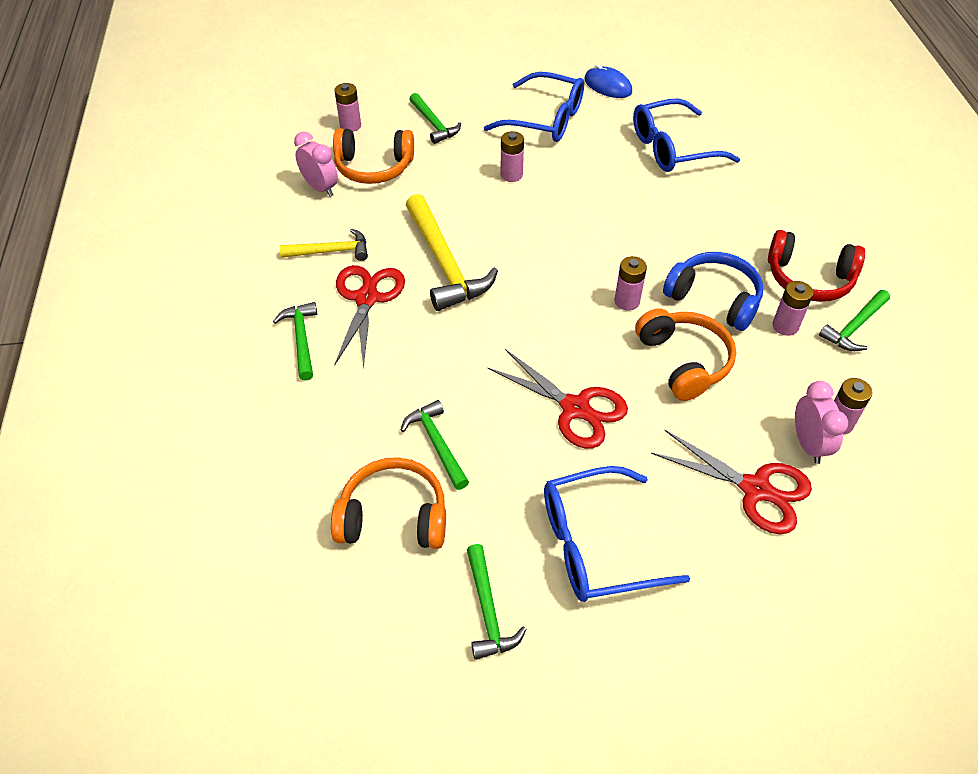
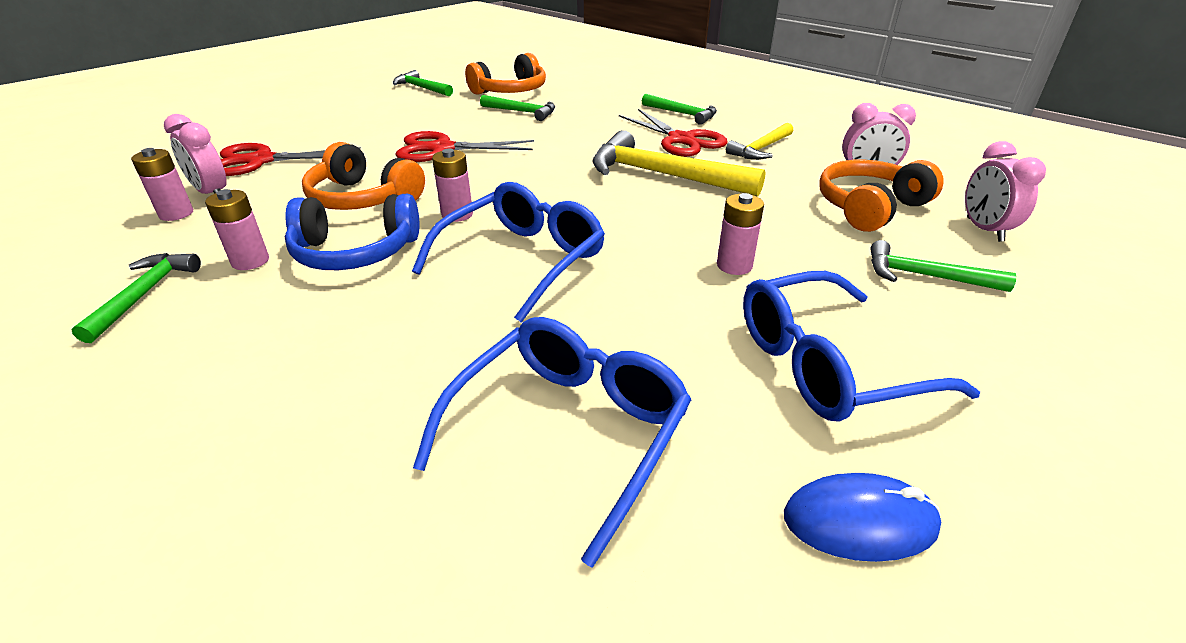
camera: 140 degrees right, 15 degrees down
pink battery [334,83,361,132] -> pink clock [965,141,1046,242]
blue glasses [544,466,690,602] -> blue glasses moved to [412,182,605,323]
red headphones [768,230,865,302] -> none

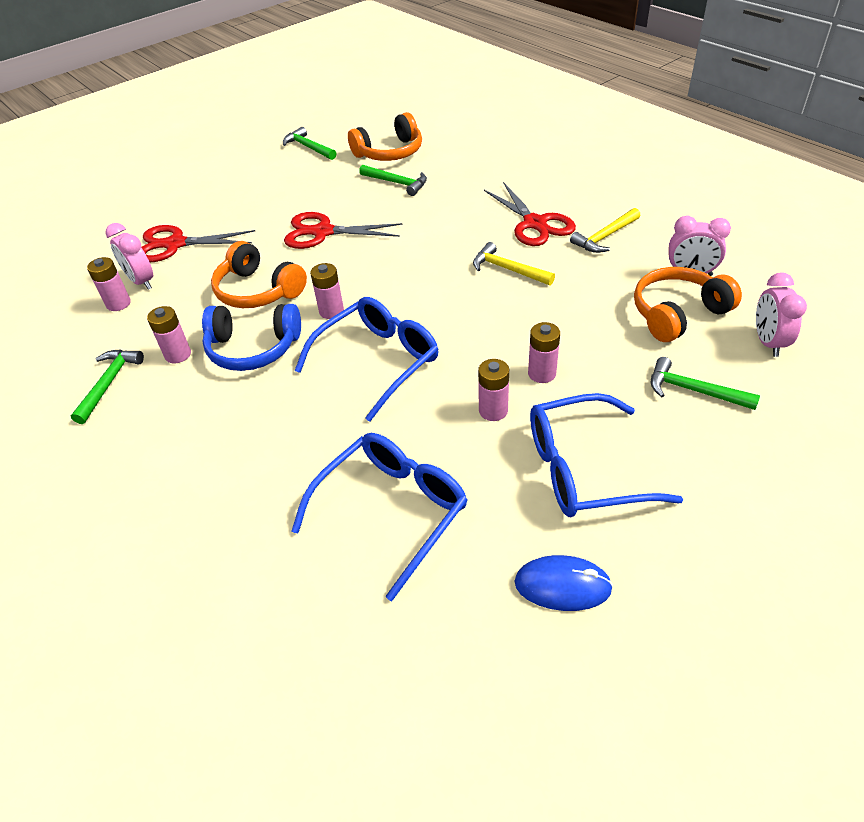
camera: 10 degrees right, 10 degrees up
yellow hammer [592,130,766,197] -> yellow hammer [473,242,555,286], size x0.58
green hammer [642,94,717,125] -> none
none -> pink battery [478,359,509,421]

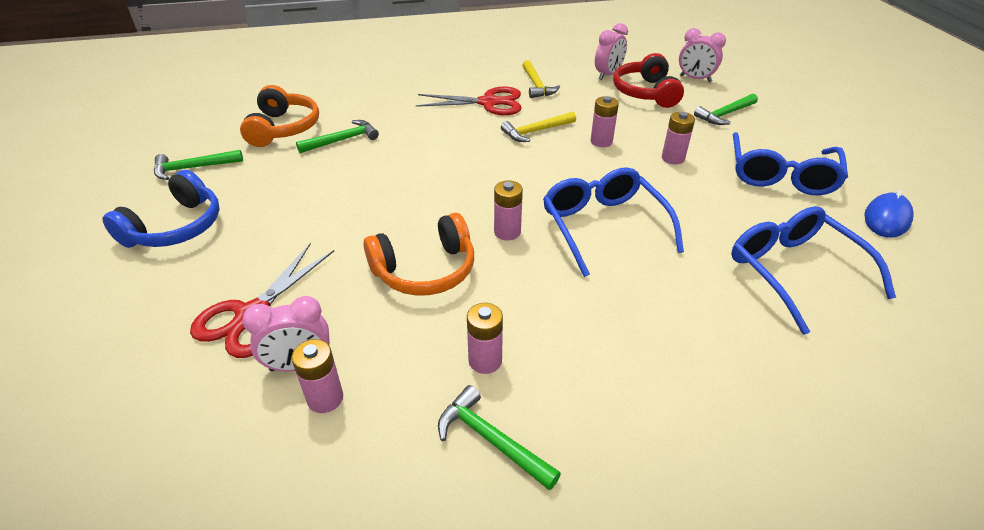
camera: 65 degrees left, 5 degrees down
blue headphones [202,304,301,371] -> blue headphones moved to [102,170,220,248]
red scissors [284,212,403,249] -> none
pink battery [478,359,509,421] -> pink battery moved to [591,96,619,147]
orange headphones [634,267,742,342] -> red headphones [613,53,684,108]

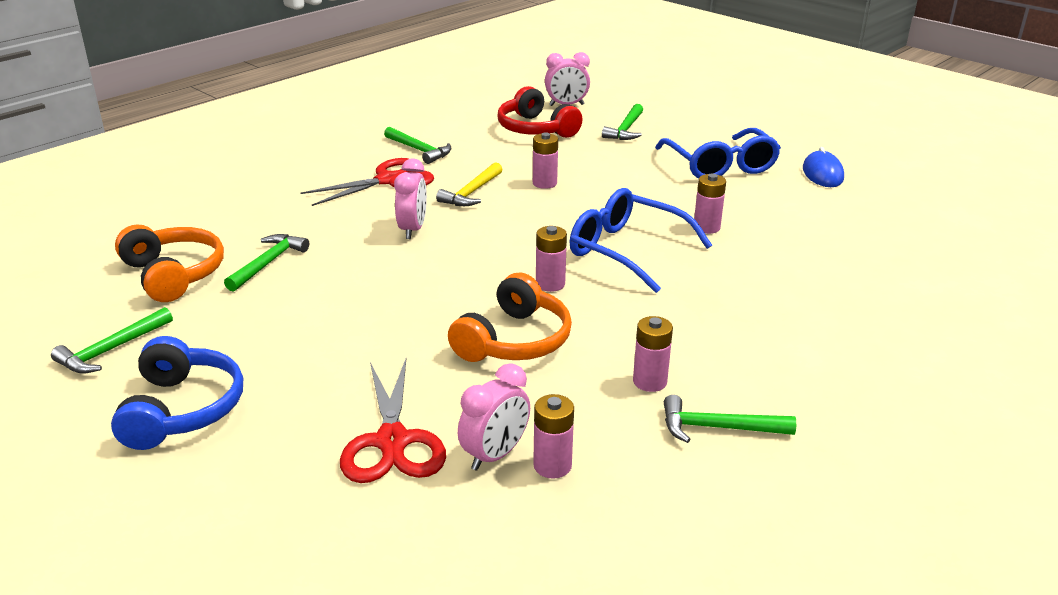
camera: 35 degrees left, 10 degrees down
yellow hammer [522,60,560,98] -> green hammer [384,127,451,164]
pink clock [595,23,628,80] -> pink clock moved to [394,158,427,239]
pink battery [662,112,695,165] -> pink battery moved to [694,174,726,234]
blue glasses [731,206,896,335] -> none

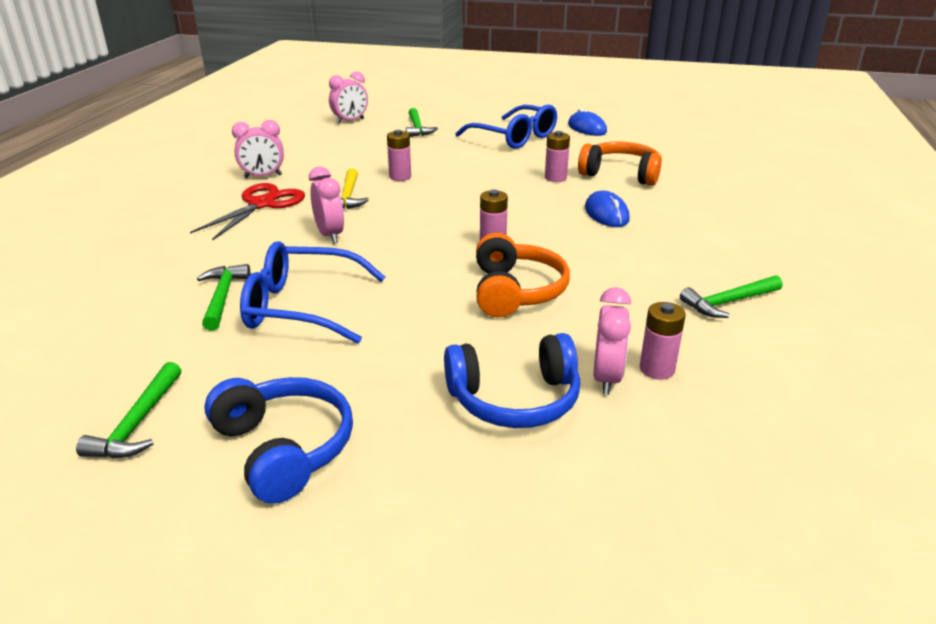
camera: 30 degrees left, 0 degrees up
orange headphones [115,224,224,302] -> orange headphones moved to [578,142,662,186]
red scissors [340,359,446,483] -> blue headphones [444,333,580,428]
green hammer [384,127,451,164] -> pink clock [232,120,284,178]
red headphones [497,86,583,138] -> none
blue glasses [569,188,712,293] -> blue glasses moved to [240,241,386,344]
pink battery [633,316,673,392] -> none
none -> blue mouse [585,191,630,227]

